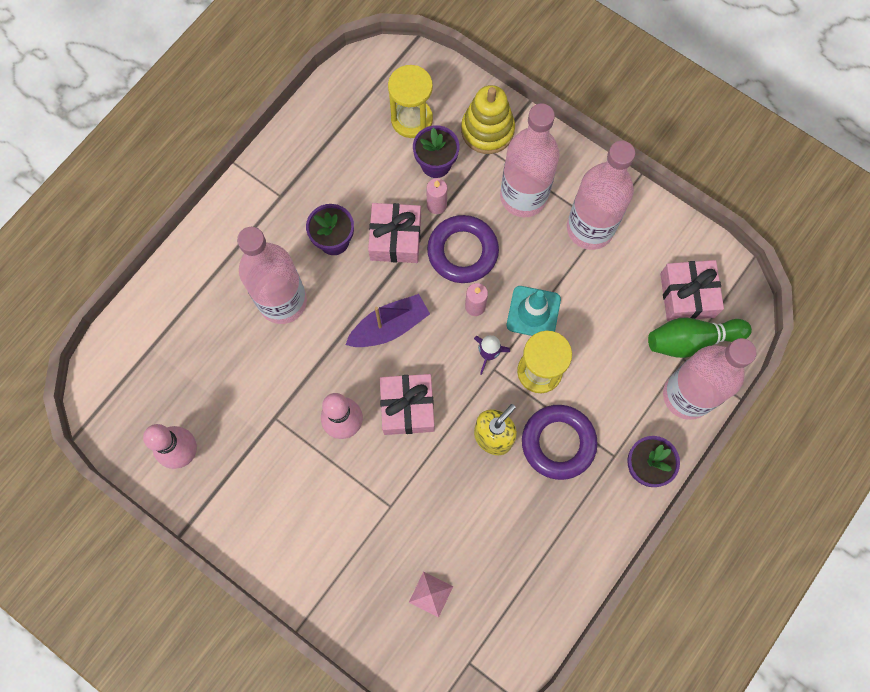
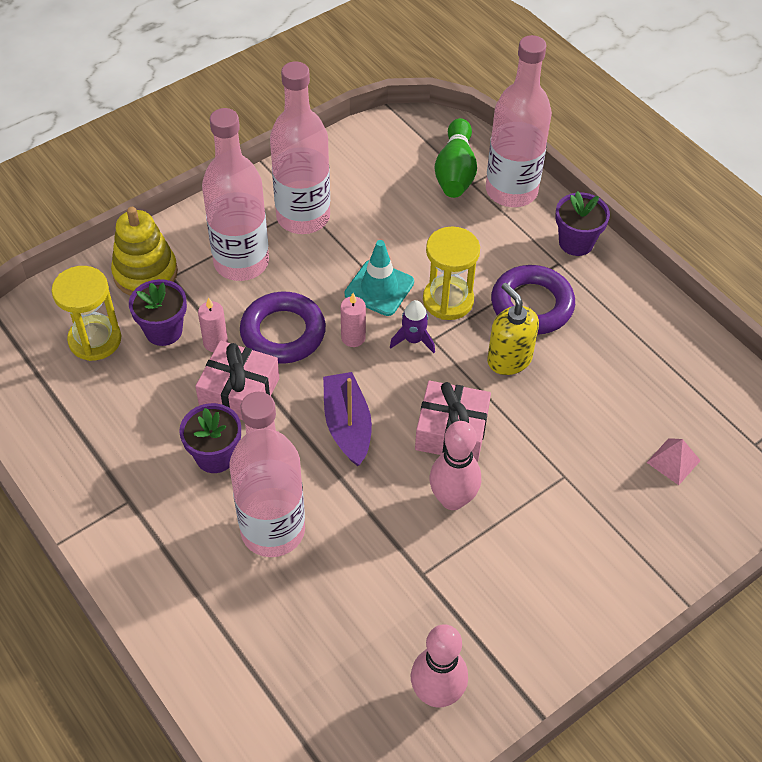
camera: 75 degrees left, 20 degrees down
pink gift [660,260,724,321] -> none

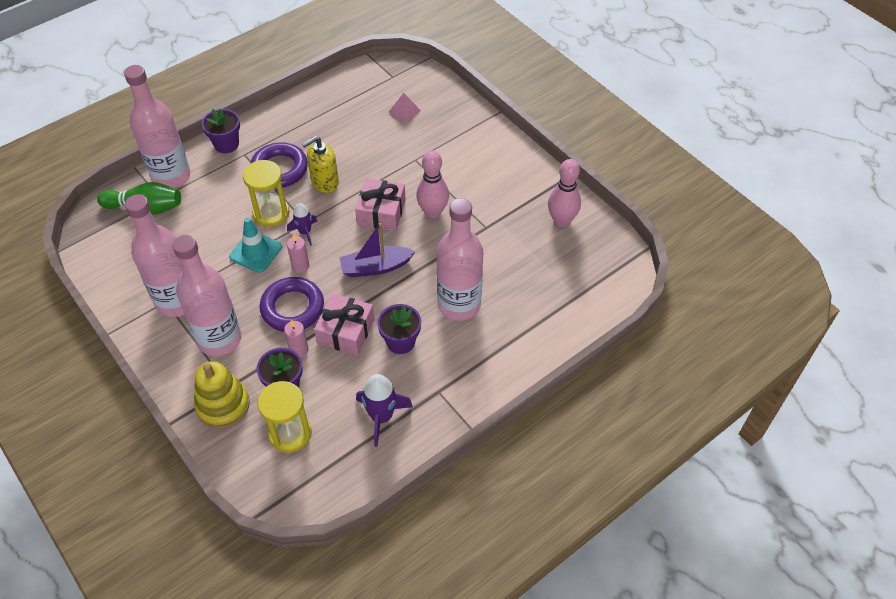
camera: 90 degrees left, 0 degrees up
none -> purple rocket [356,374,413,447]

